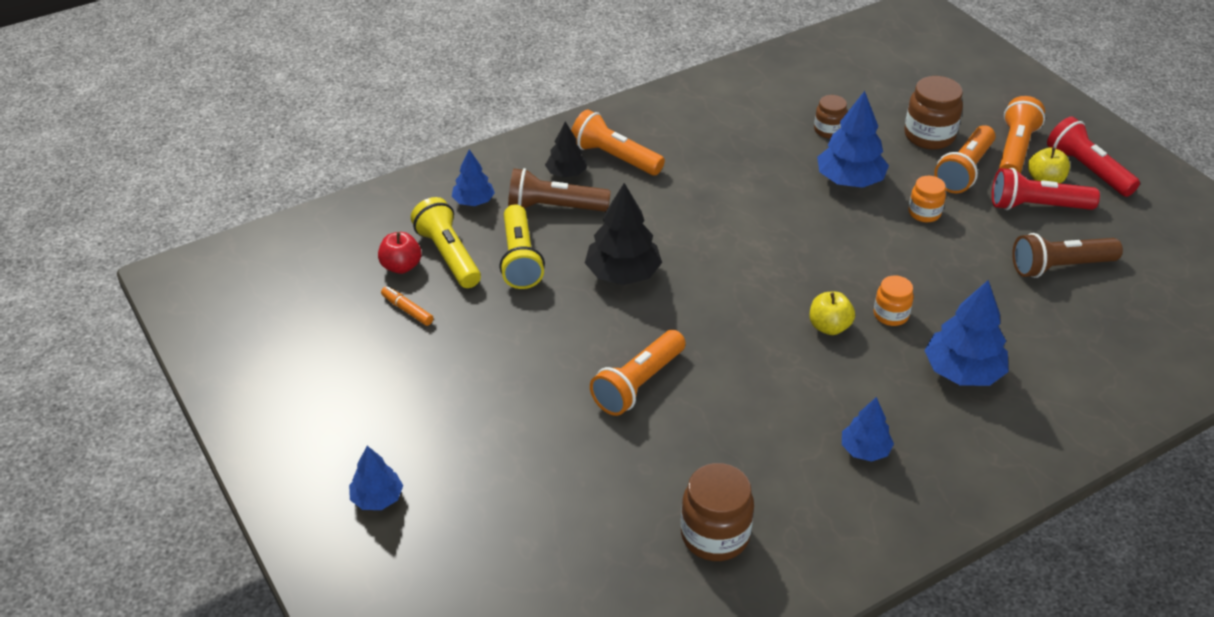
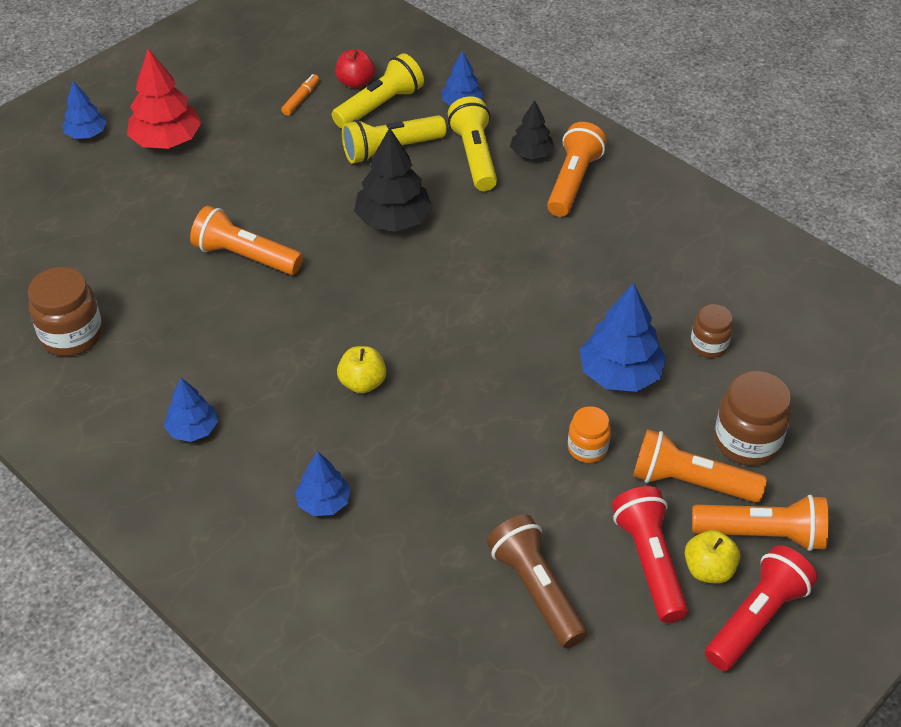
camera: 75 degrees right, 5 degrees up
brown flashlight [508,168,611,212] -> yellow flashlight [448,96,497,191]
orange jar [874,276,914,326] -> none
blue tree [924,280,1009,386] -> blue tree [295,451,351,516], size x0.60
none -> red tree [127,49,201,149]

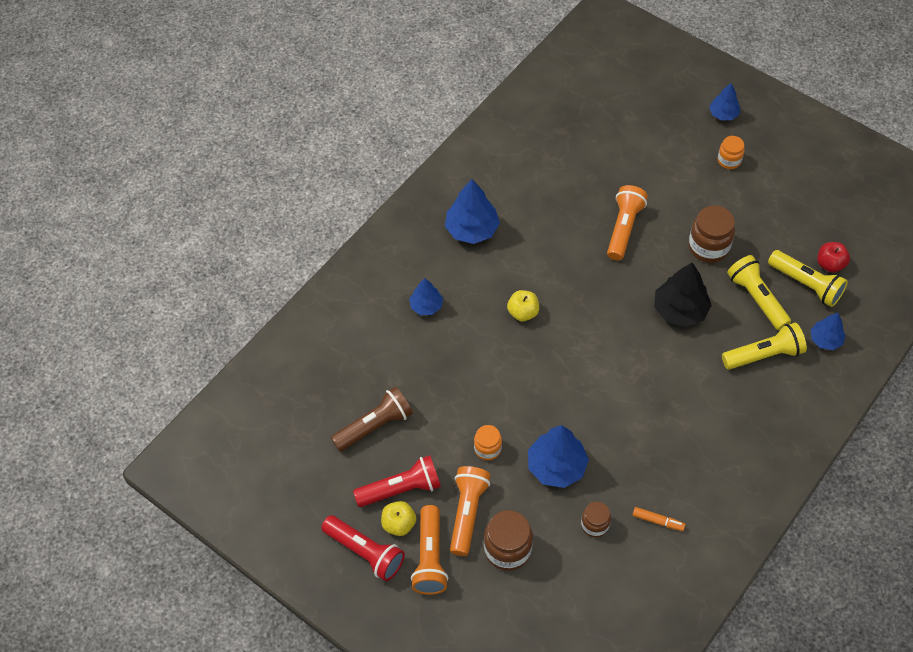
camera: 85 degrees right, 10 degrees up
brown jar [28,267,103,356] -> brown jar moved to [689,205,735,263]
red tree [127,49,201,149] -> orange jar [718,136,744,169]
blue tree [164,378,218,442] -> blue tree [445,179,500,244], size x1.67
orange marker [281,74,319,116] -> orange marker moved to [633,507,685,531]
black tree [510,100,554,159] -> none
orange flashlight [547,122,606,217] -> none

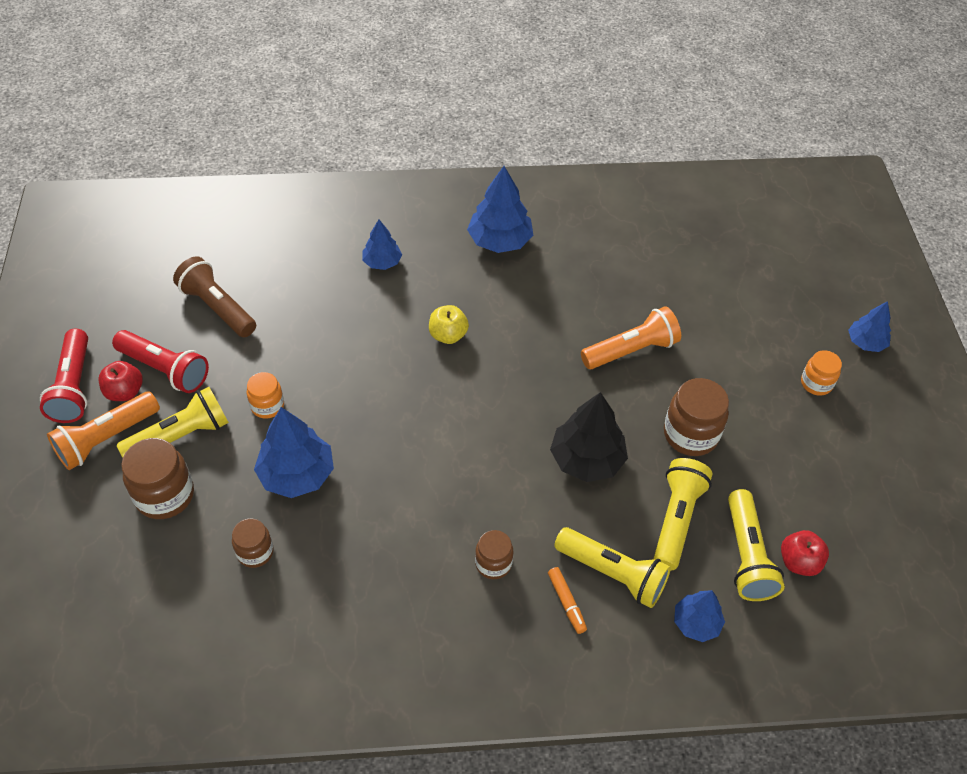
camera: 45 degrees right, 5 degrees down
brown flashlight [331,387,413,452] -> brown flashlight turned 150 degrees counterclockwise [173,256,256,337]
yellow apple [381,501,416,536] -> red apple [99,361,143,401]
orange flashlight [450,466,490,556] -> yellow flashlight [117,387,229,458]
orange marker [633,507,685,531] -> orange marker moved to [548,567,587,634]
none -> brown jar [475,530,513,579]

